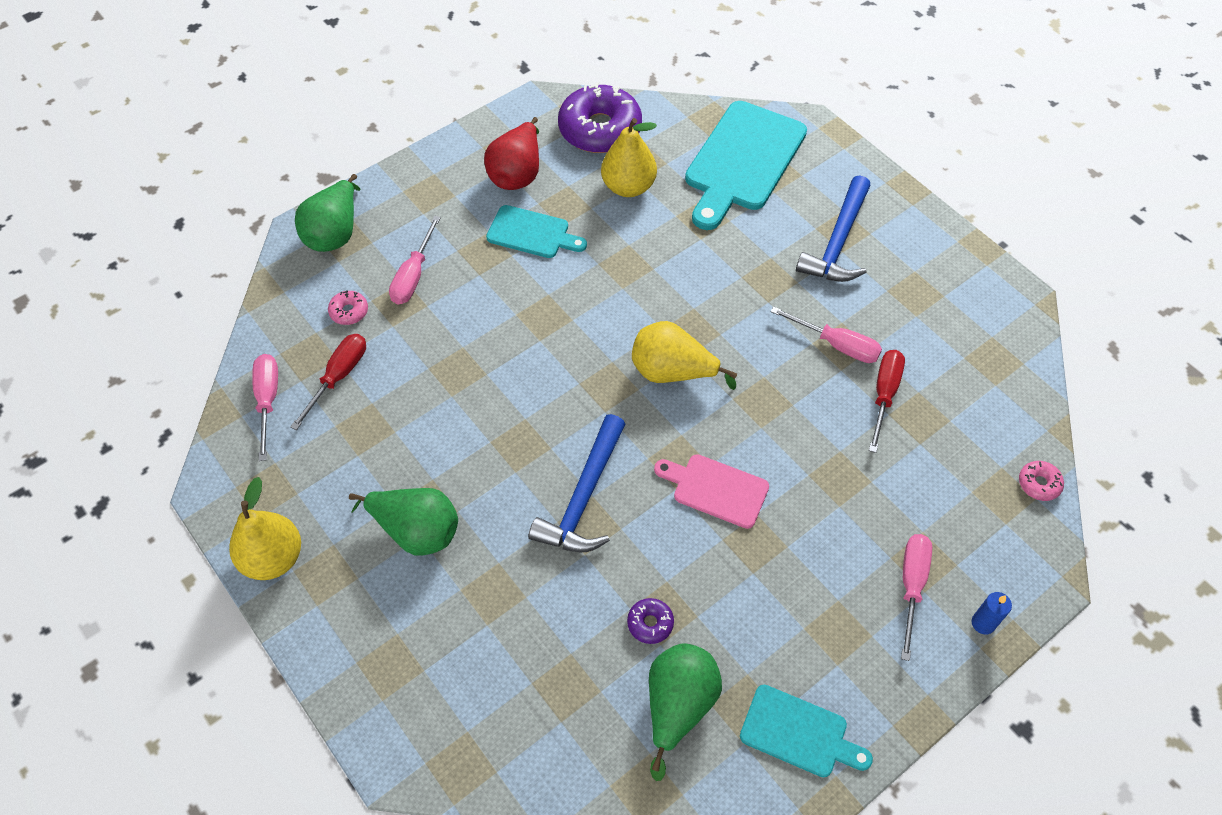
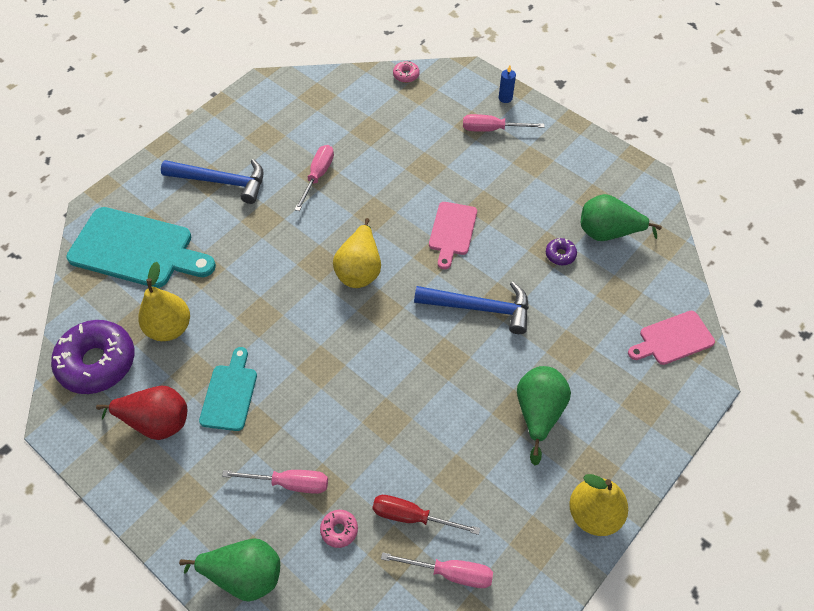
camera: 100 degrees left, 0 degrees up
pink screwdriver [252,354,278,461] -> pink screwdriver turned 150 degrees counterclockwise [381,552,493,588]
turquoise cutting board [740,685,873,777] -> none
red screwdriver [869,350,905,453] -> none
none -> pink cutting board [628,311,715,365]

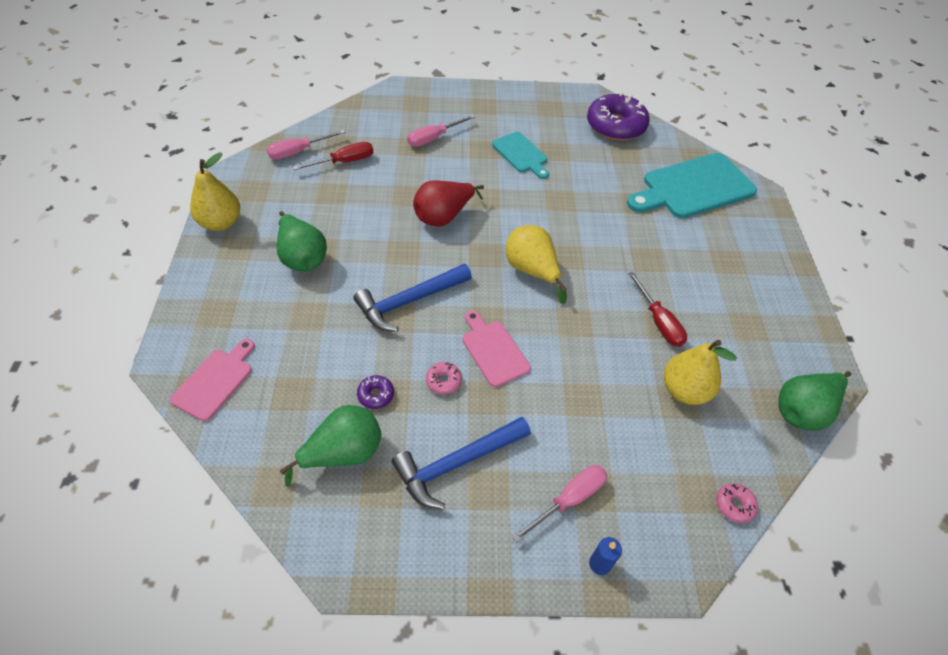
camera: 135 degrees right, 5 degrees down
red pear [96,386,187,440] -> red pear moved to [413,180,484,227]
yellow pear [138,262,190,341] -> yellow pear moved to [664,340,737,405]
blue hammer [161,159,264,204] -> blue hammer moved to [392,417,531,509]
green pear [179,539,280,602] -> green pear moved to [778,371,851,430]
pink screwdriver [294,145,334,211] -> red screwdriver [628,272,687,347]
pink donut [320,510,358,548] -> pink donut moved to [426,362,462,394]

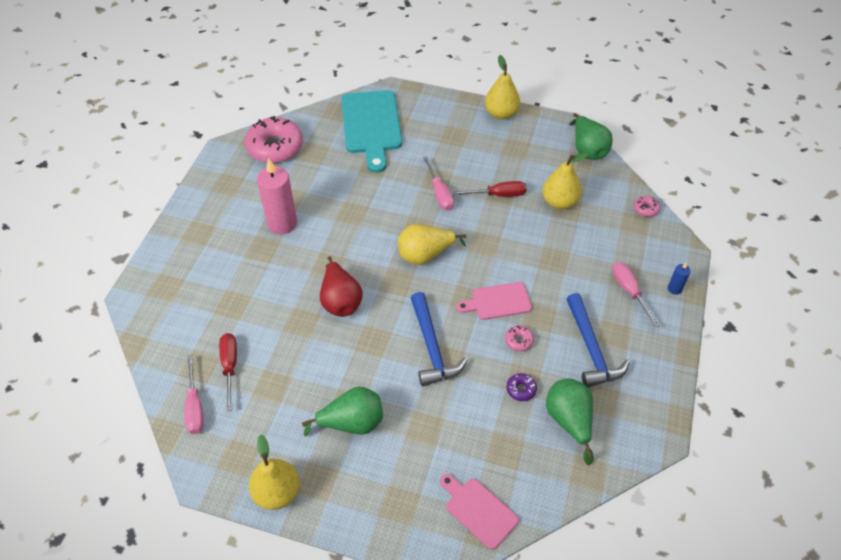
camera: 70 degrees left, 0 degrees up
pink screwdriver [407,114,475,147] -> pink screwdriver moved to [423,156,454,210]
turquoise cutting board [492,132,549,179] -> pink candle [257,158,297,234]
purple donut [587,93,650,141] -> pink donut [245,116,303,163]
none -> yellow pear [485,55,520,120]

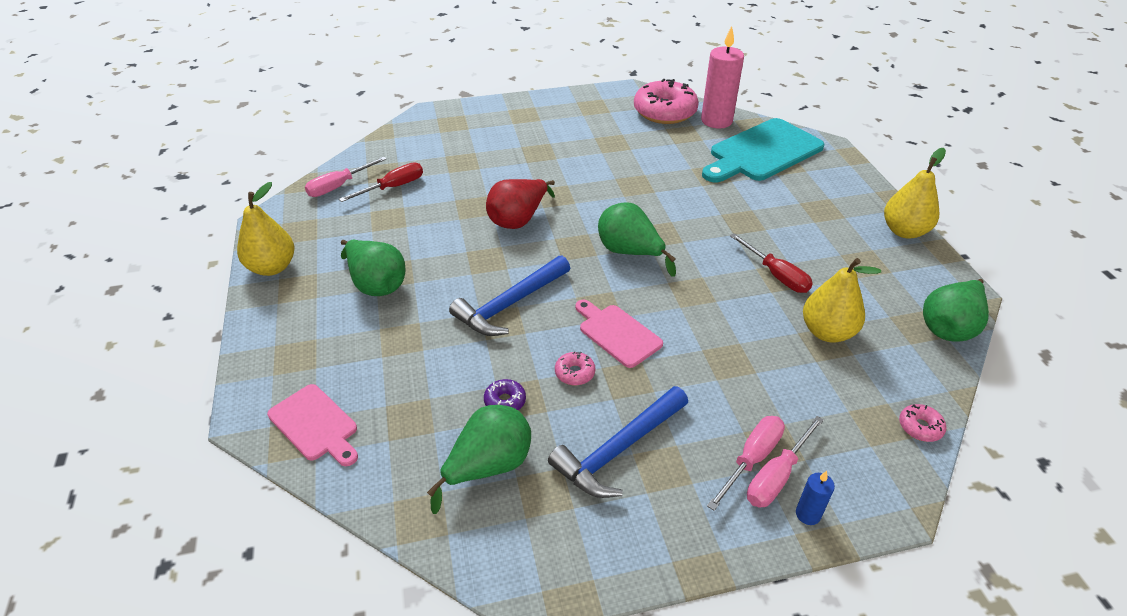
camera: 60 degrees right, 10 degrees down
pink candle [257,158,297,234] -> pink candle moved to [701,26,744,129]
yellow pear [398,224,466,265] -> green pear [598,202,676,277]
pink screwdriver [423,156,454,210] -> pink screwdriver moved to [747,416,824,507]
pink cutting board [440,474,519,549] -> pink cutting board turned 120 degrees clockwise [267,384,358,466]

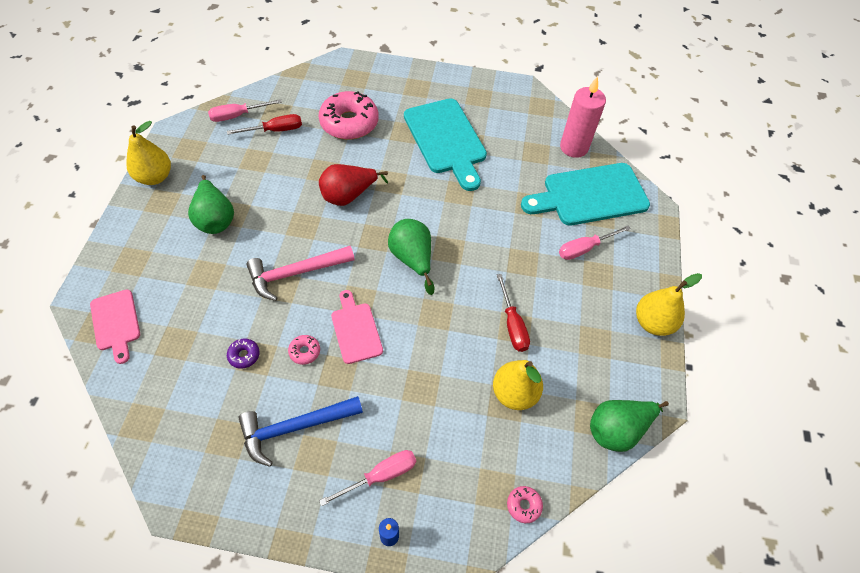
camera: 20 degrees right, 15 degrees up
green pear [427,405,531,514] -> none
blue hammer [449,255,570,336] -> pink hammer [246,246,355,301]
pink donut [634,78,699,124] -> pink donut moved to [319,91,378,139]
pink screwdriver [747,416,824,507] -> pink screwdriver moved to [559,226,631,260]
none -> turquoise cutting board [404,98,487,191]

